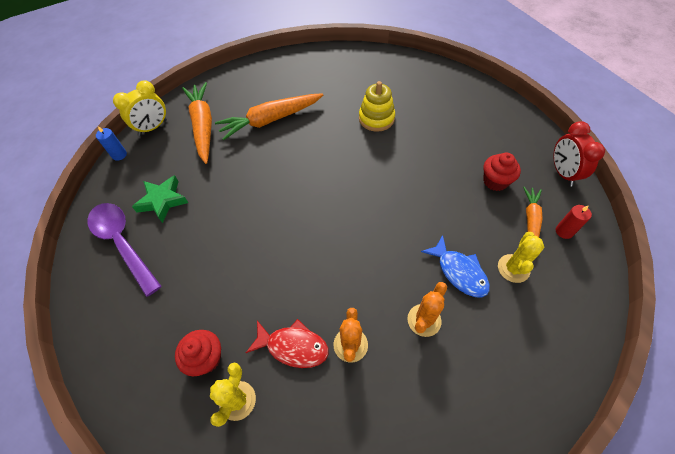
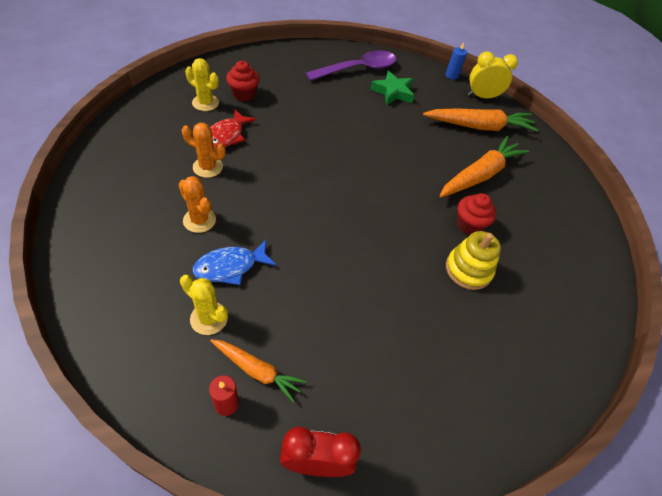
camera: 95 degrees right, 5 degrees down
yellow clock [113,80,167,136] -> yellow clock turned 120 degrees clockwise [468,51,518,99]
orange carrot [215,93,323,140] -> orange carrot turned 60 degrees clockwise [439,136,529,197]
red cupcake [483,152,521,191] -> red cupcake moved to [457,193,496,235]

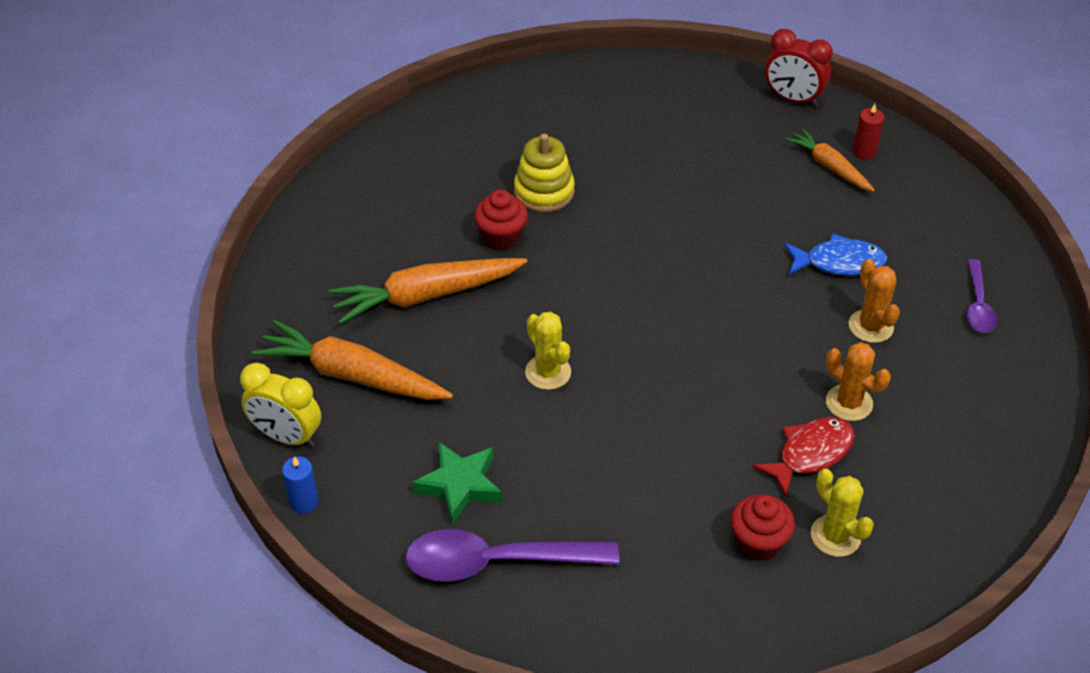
camera: 150 degrees left, 5 degrees down
yellow cactus [180,275,228,335] -> yellow cactus moved to [525,312,571,390]
none -> purple spoon [966,259,997,333]

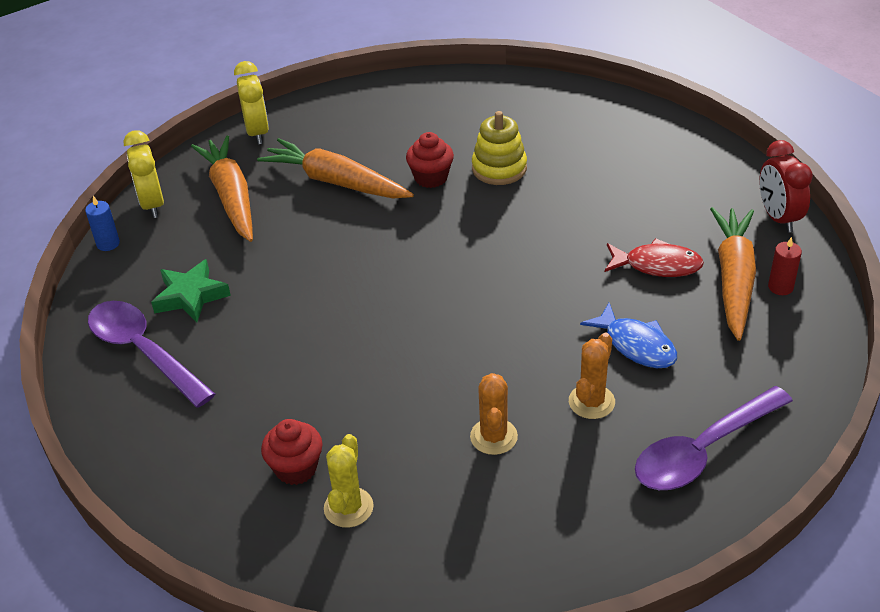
camera: 50 degrees right, 5 degrees down
yellow cactus [525,312,571,390] -> none
red fish [752,417,854,497] -> red fish moved to [605,238,704,277]
orange carrot [785,128,875,192] -> orange carrot [710,207,756,341], size x1.68
purple spoon [966,259,997,333] -> purple spoon [635,386,793,490], size x1.77
none -> yellow clock [234,61,269,144]

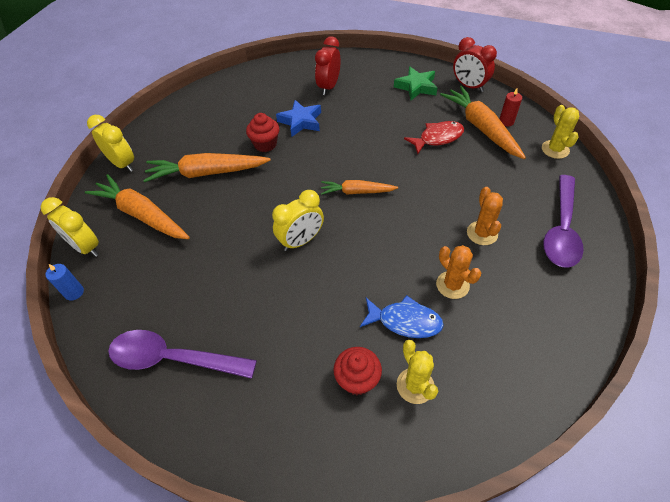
camera: 35 degrees left, 10 degrees up
green star [151,259,231,323] -> green star moved to [394,67,437,100]
yellow stacking toy [472,111,527,185] -> blue star [276,100,321,137]
blue fish [580,303,677,368] -> blue fish moved to [360,295,444,338]
none -> yellow clock [272,190,324,251]
none -> red clock [315,36,341,95]
none -> orange carrot [321,180,398,195]
none -> yellow cactus [542,105,579,159]

